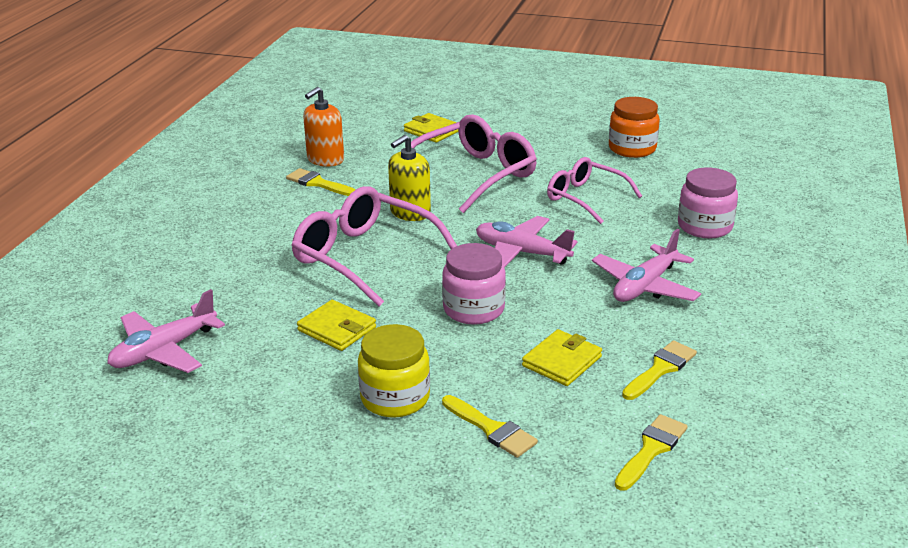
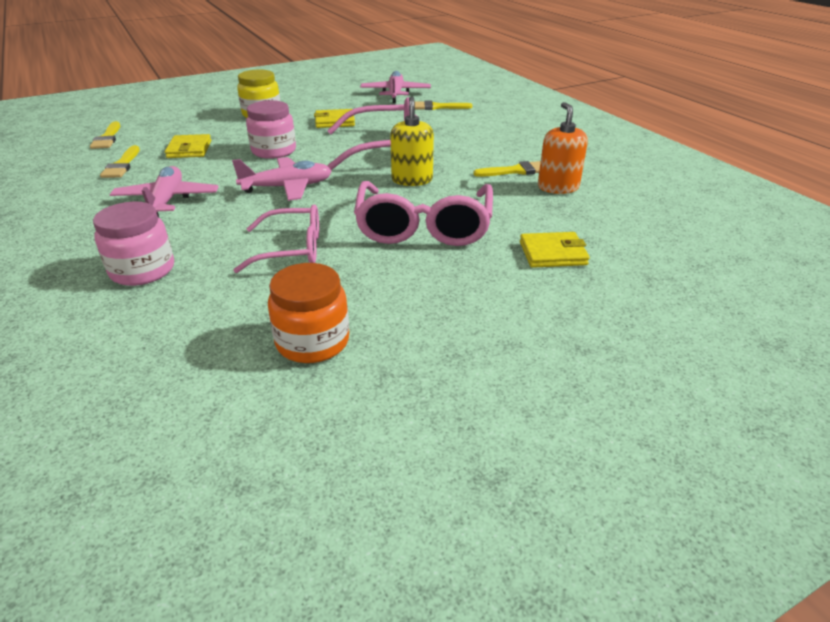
camera: 135 degrees right, 5 degrees up
yellow brush [442,395,538,458] -> yellow brush moved to [415,101,472,110]

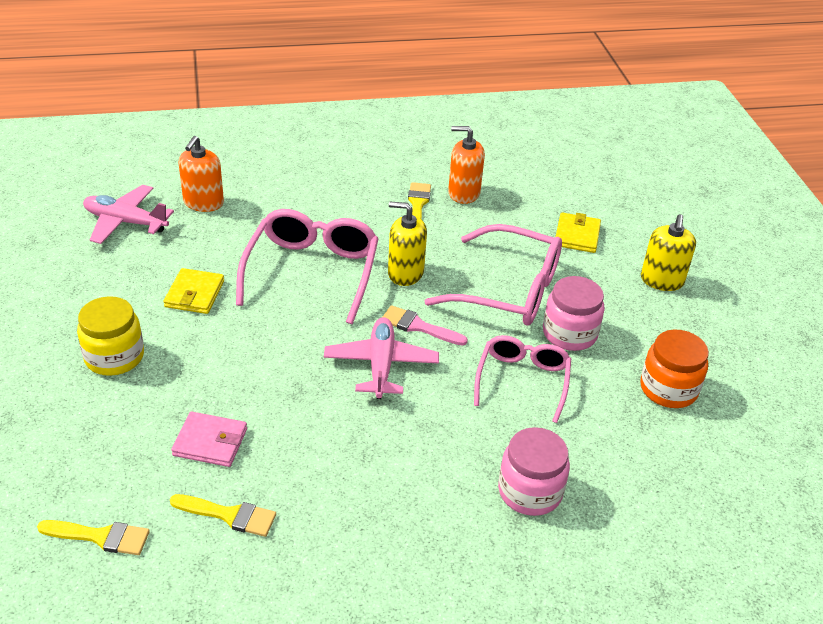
camera: 75 degrees left, 5 degrees up
pink plane [110,166,218,217] -> none
yellow wallet [165,134,211,158] -> pink wallet [171,411,247,467]
pink jar [246,100,296,159] -> pink jar moved to [543,276,605,351]
yellow brush [415,101,472,110] -> orange soap dispenser [179,136,224,212]
none -> pink brush [383,305,468,346]
none -> yellow soap dispenser [641,214,696,291]

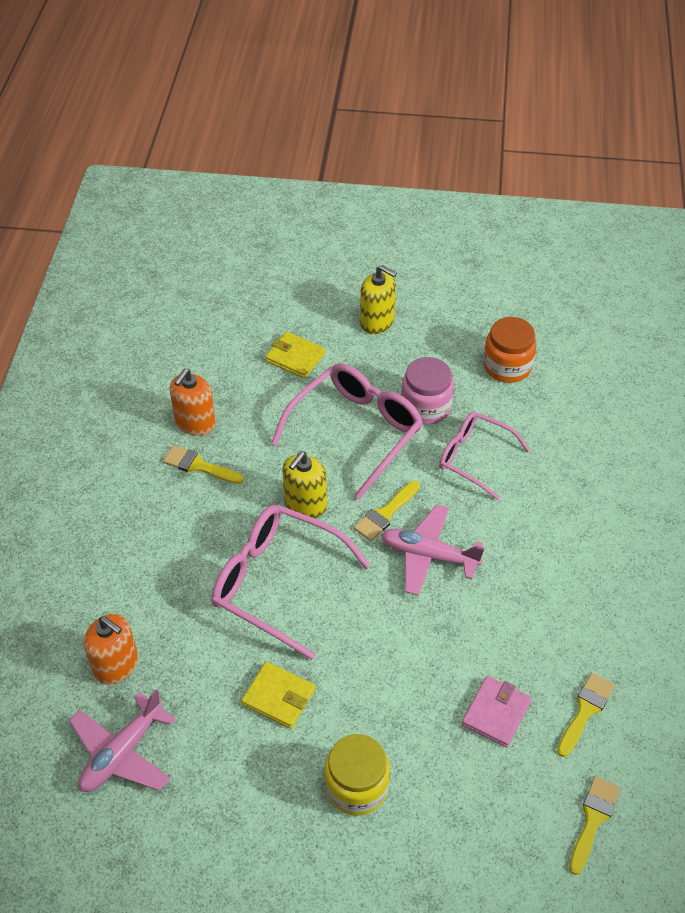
camera: 70 degrees left, 10 degrees up
pink brush [383,305,468,346] -> yellow brush [354,481,420,541]
pink jar [498,427,570,516] -> none

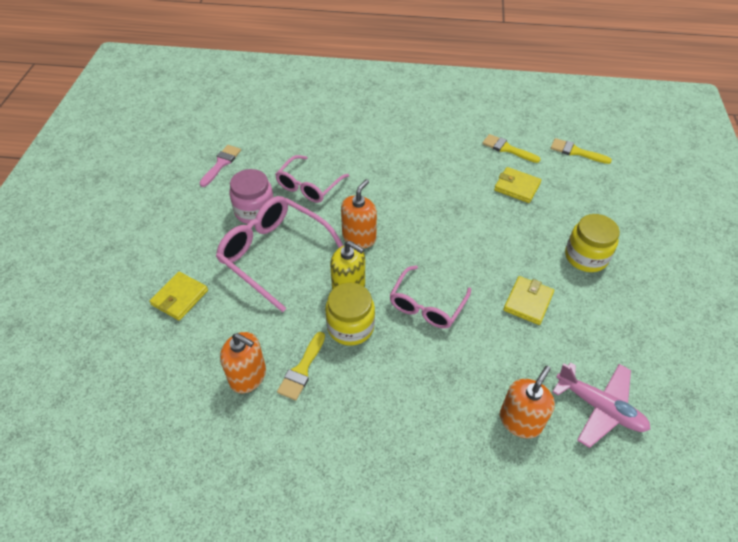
camera: 90 degrees left, 0 degrees up
pink glasses [212,505,371,660] -> pink glasses [389,266,471,329], size x0.64
yellow brush [354,481,420,541] -> orange soap dispenser [341,179,377,248]
yellow soap dispenser [360,265,397,334] -> none
pink plane [381,504,485,596] -> none
pink wallet [462,676,532,748] -> yellow wallet [494,167,541,203]
orange jar [483,317,537,383] -> pink brush [200,145,241,187]
none -> yellow jar [325,283,375,346]

